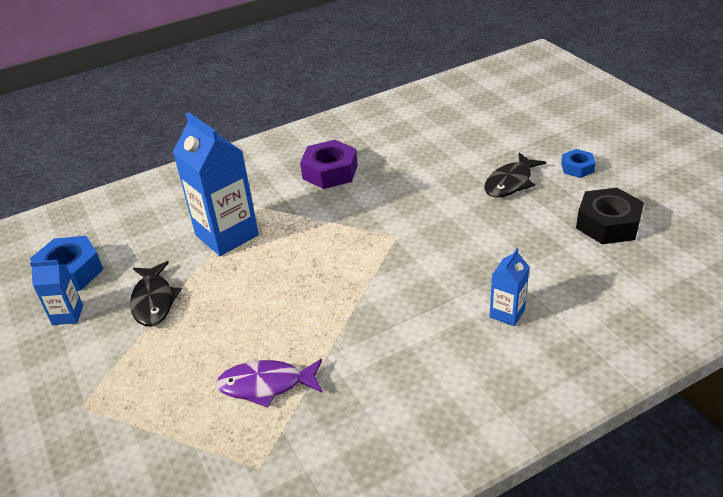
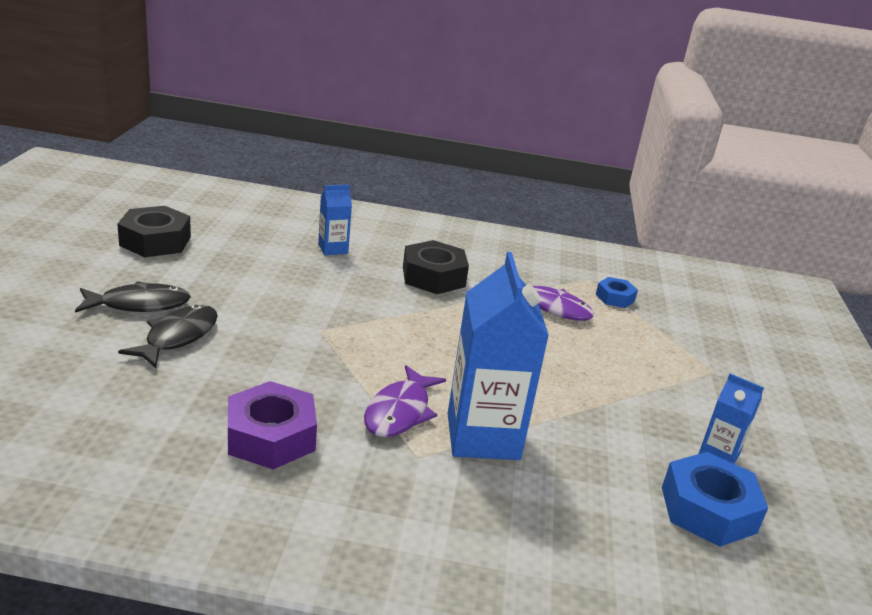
camera: 150 degrees left, 10 degrees down
black fish [130,261,182,327] -> black fish moved to [118,305,218,368]
blue nut [561,149,596,178] -> blue nut moved to [596,277,638,308]
none -> purple fish [364,365,446,437]
none -> black nut [403,240,469,294]

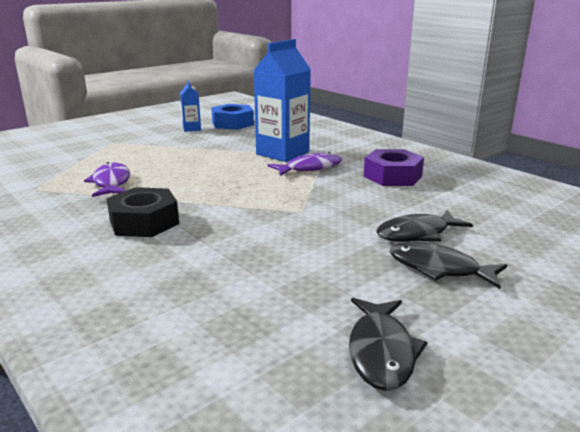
camera: 135 degrees left, 5 degrees down
black nut [117,206,191,257] -> black fish [349,298,427,391]
blue carton [318,185,352,255] -> none
blue nut [596,277,638,308] -> none

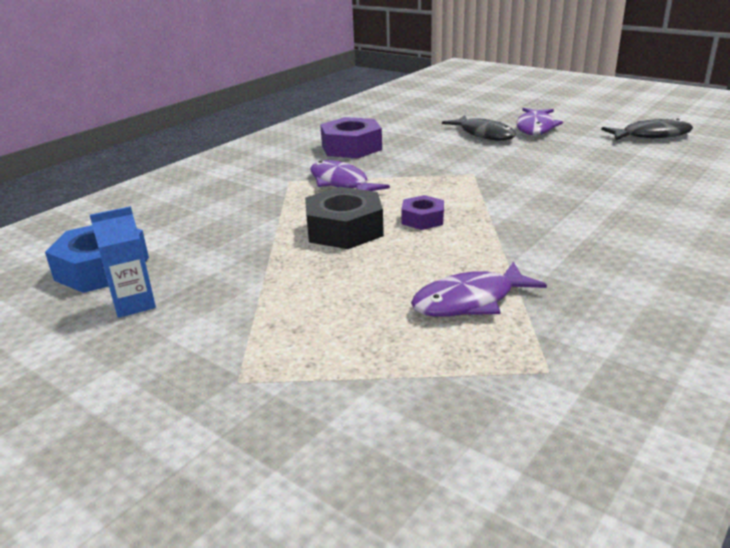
camera: 100 degrees left, 5 degrees up
black nut [106,187,179,237] -> black nut moved to [305,187,384,249]
blue carton [254,39,311,162] -> none
black fish [390,242,507,289] -> purple fish [516,108,563,135]
none -> purple nut [401,195,444,230]

